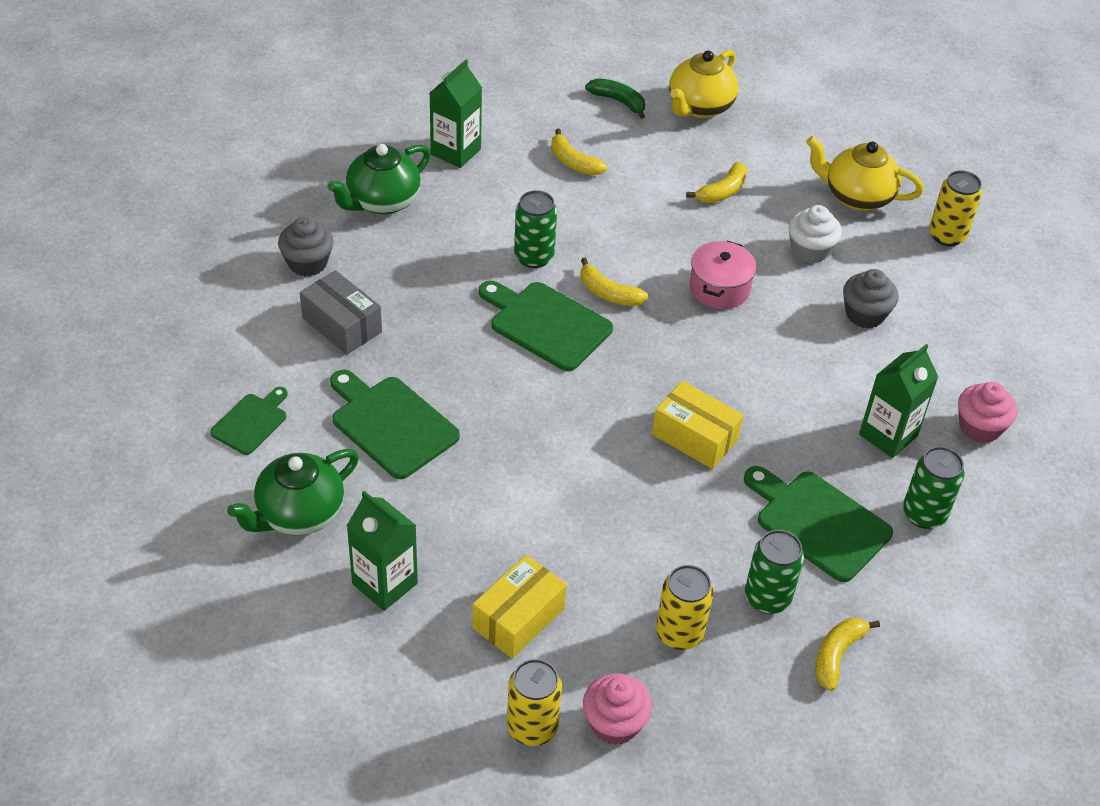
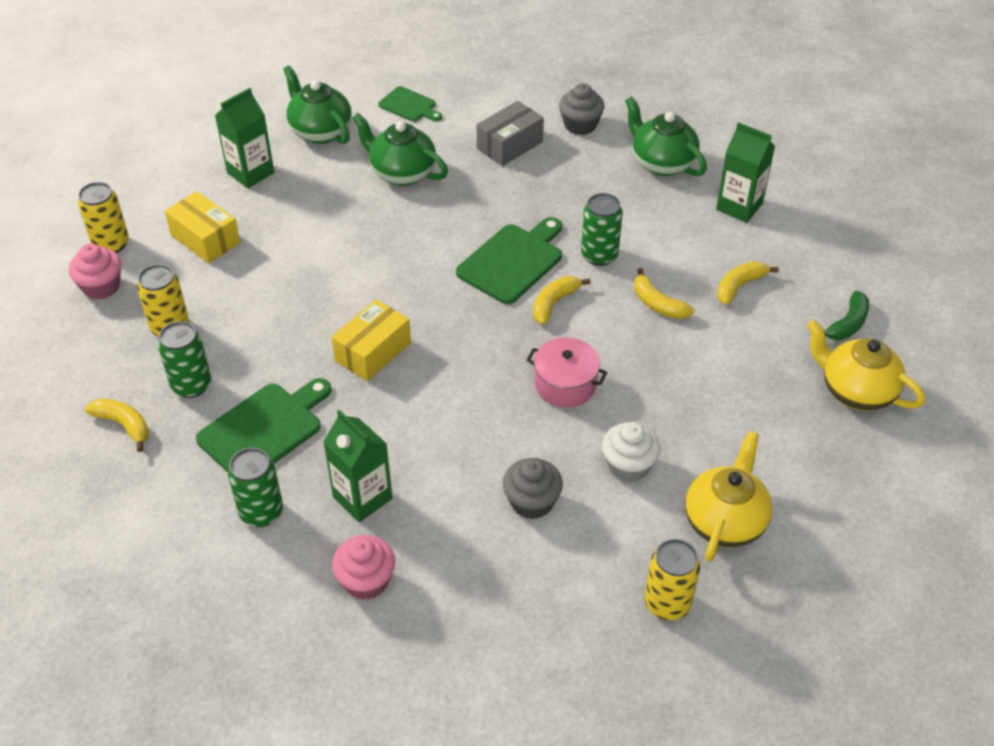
camera: 95 degrees right, 0 degrees up
green cutting board [330,370,460,479] -> green teapot [352,113,448,186]
yellow banana [686,162,747,203] -> yellow banana moved to [634,268,694,319]

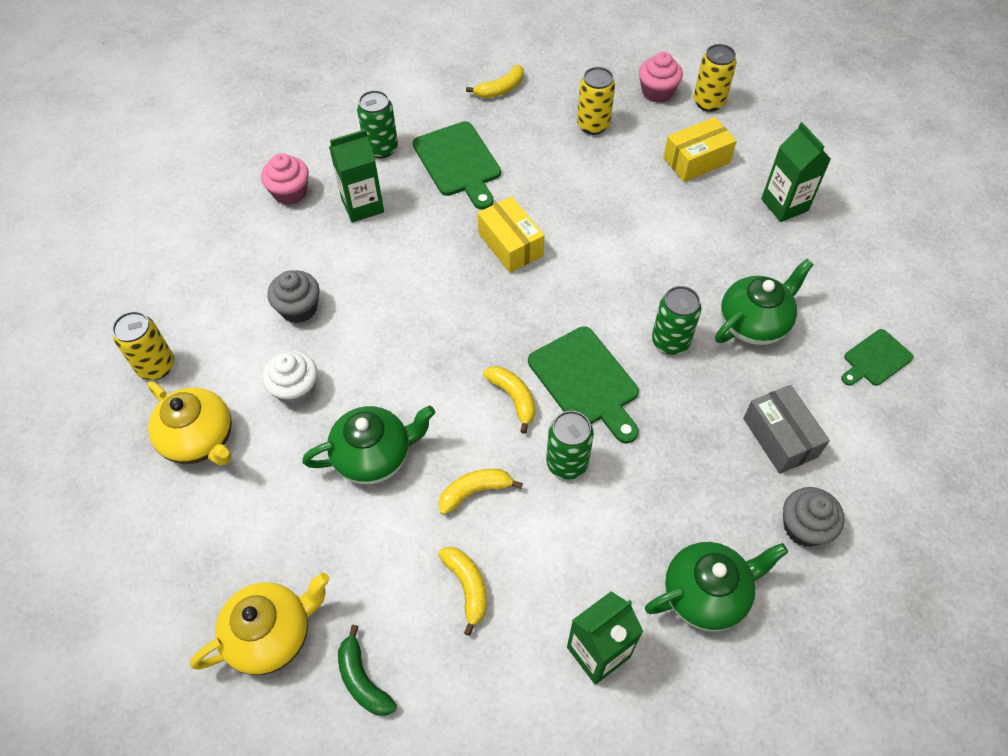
camera: 110 degrees right, 10 degrees up
green can [158,321,211,398] -> green can moved to [652,286,701,355]
green teapot [283,65,352,144] -> green teapot moved to [302,406,435,484]
pink pot [527,337,608,408] -> none

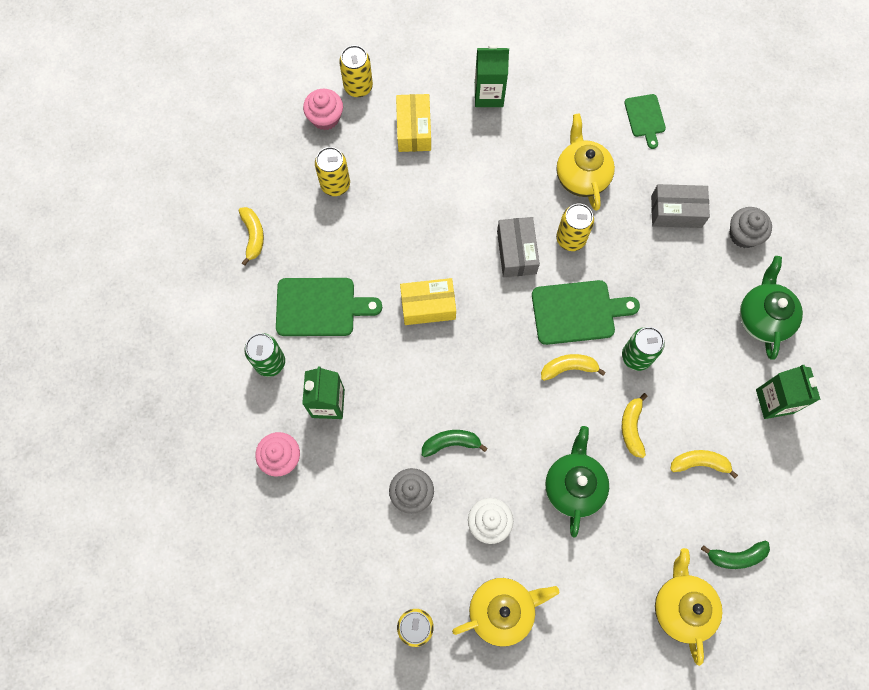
camera: 65 degrees left, 15 degrees up
green can [652,286,701,355] -> yellow can [556,204,594,251]
green teapot [715,259,814,345] -> yellow teapot [556,114,615,211]
none -> green banana [422,430,488,457]
none -> grey box [497,217,540,277]

